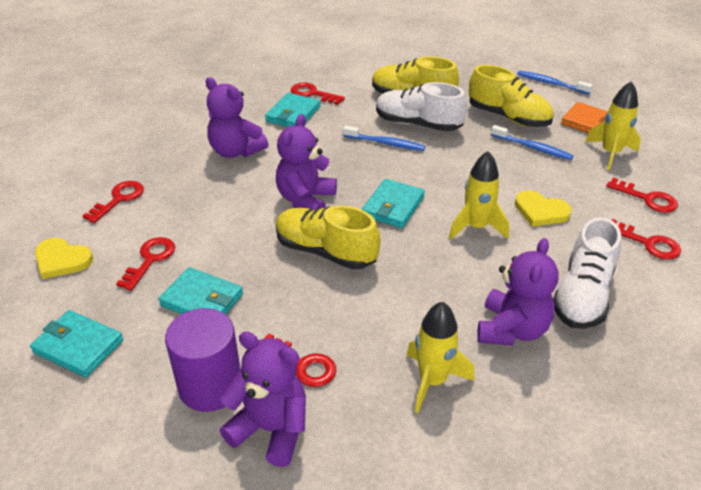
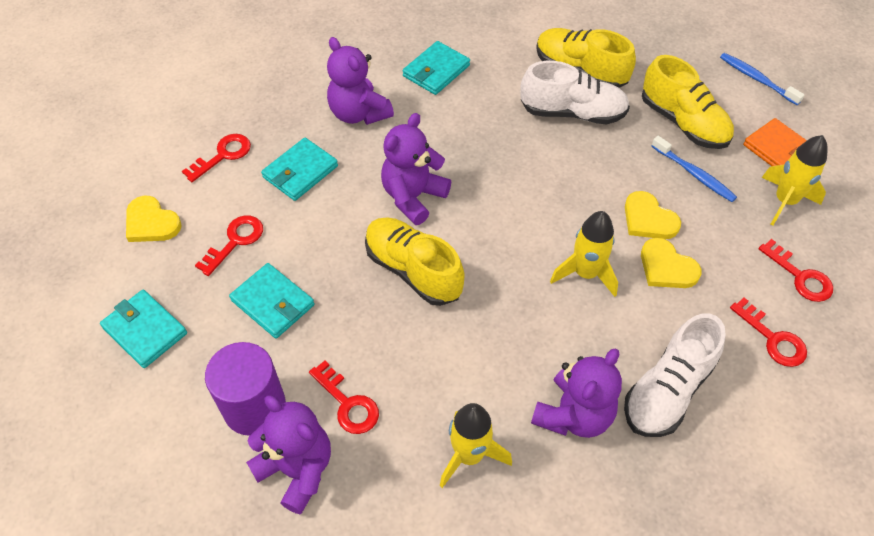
camera: 15 degrees right, 15 degrees up
red key [291,83,345,105] -> none
blue toothbrush [343,125,425,151] -> none
turquoise wallet [362,179,425,228] -> turquoise wallet moved to [261,138,338,201]
white shoe [376,82,467,132] -> white shoe turned 150 degrees clockwise [520,61,630,124]
none -> yellow heart [625,191,681,239]

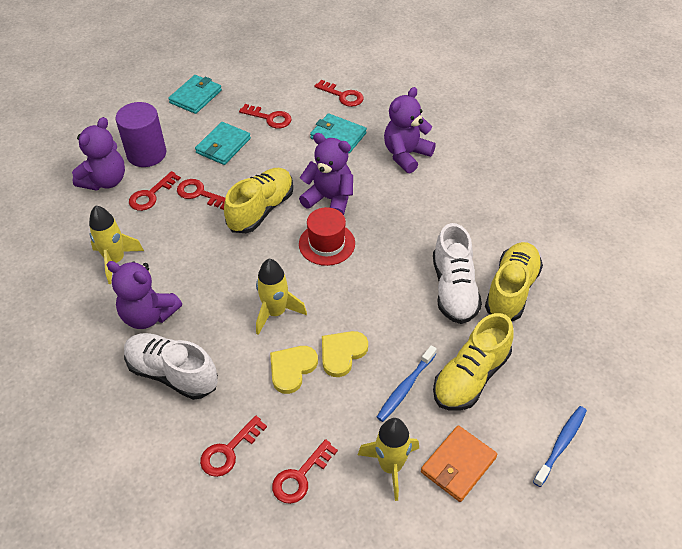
camera: 80 degrees right, 5 degrees down
yellow heart [126,196,182,242] -> none
turquoise wallet [403,41,470,95] -> none
none -> red key [177,179,225,210]
none -> red hat [299,207,355,266]

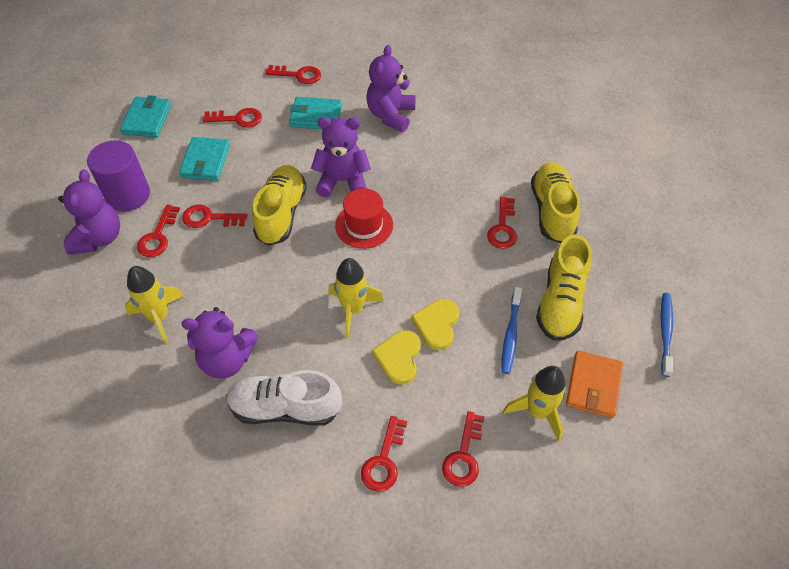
camera: 25 degrees left, 5 degrees up
white shoe [433,223,482,324] -> red key [487,197,517,249]

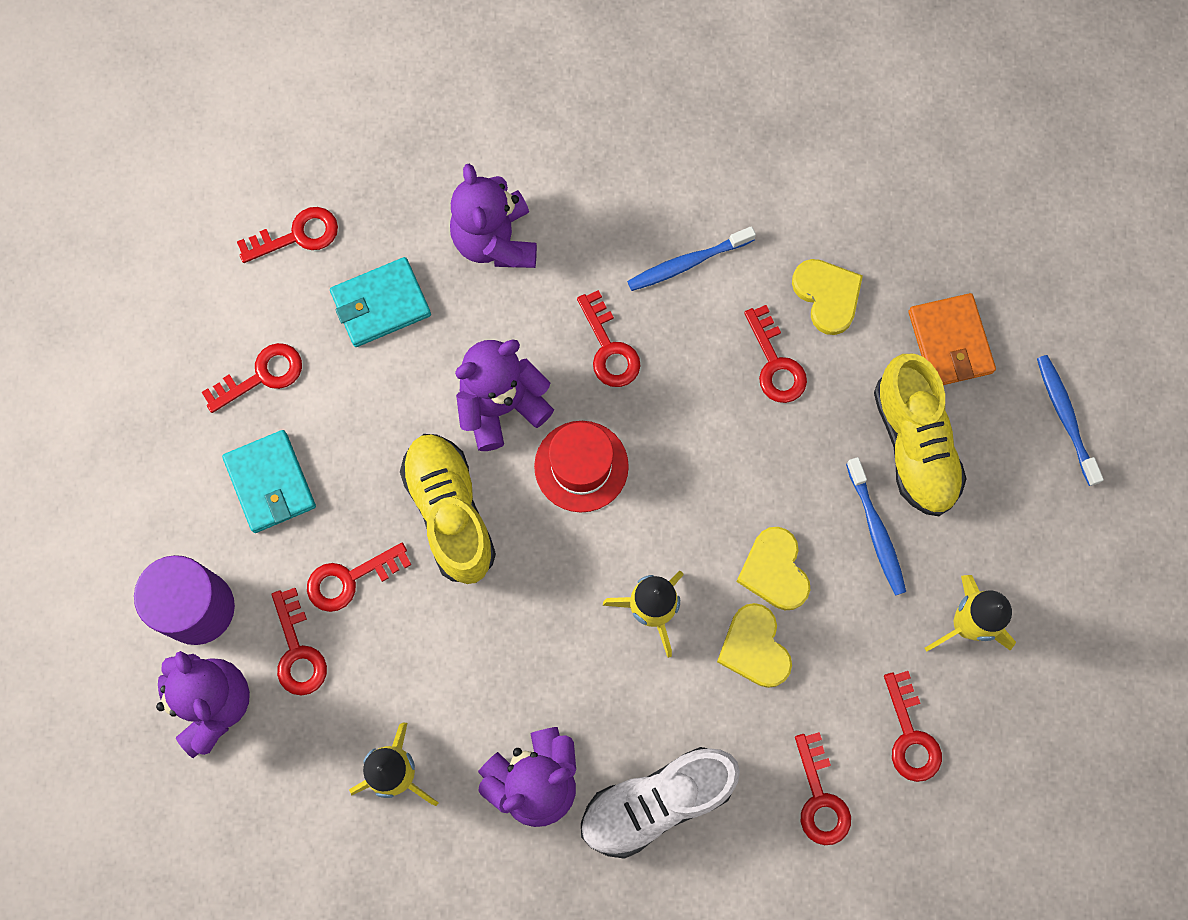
camera: 30 degrees left, 20 degrees up
turquoise wallet [120,95,171,137] -> none
yellow shoe [531,162,580,243] -> yellow heart [792,259,863,335]
orange wallet [566,350,623,418] -> orange wallet moved to [909,293,996,385]
none -> red key [577,290,641,387]
none -> blue toothbrush [627,226,756,291]

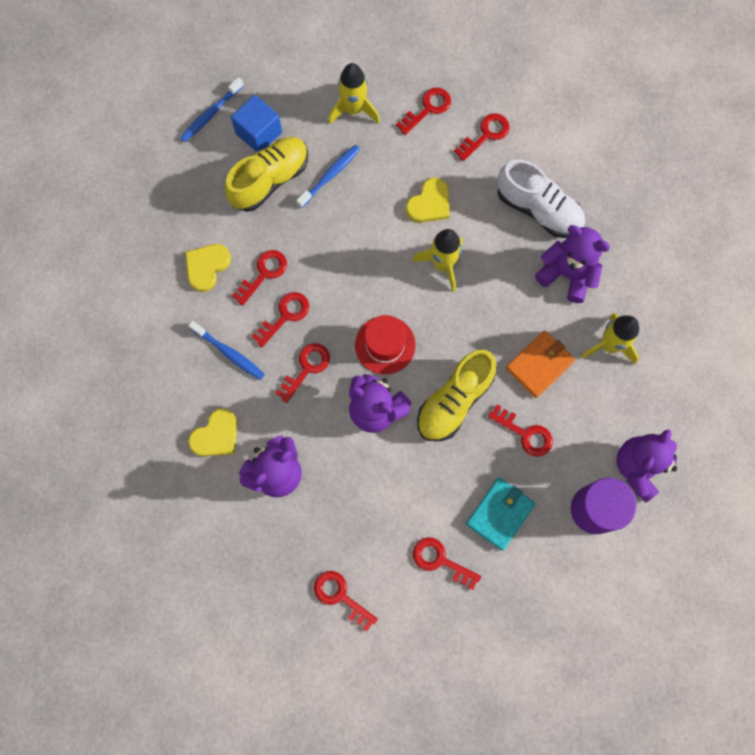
camera: 120 degrees left, 0 degrees up
red key [271,588,327,696] -> red key moved to [252,292,309,347]
turquoise wallet [330,257,431,347] -> none
yellow heart [736,527,810,610] -> yellow heart moved to [188,408,238,456]
orange wallet [909,293,996,385] -> orange wallet moved to [506,331,575,398]
none -> blue cube [231,95,282,152]

